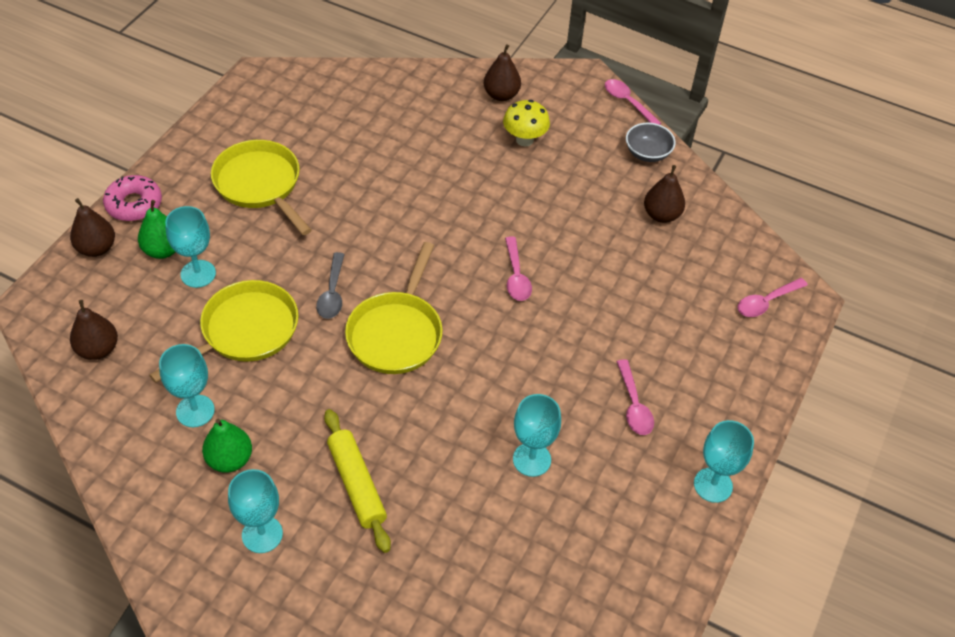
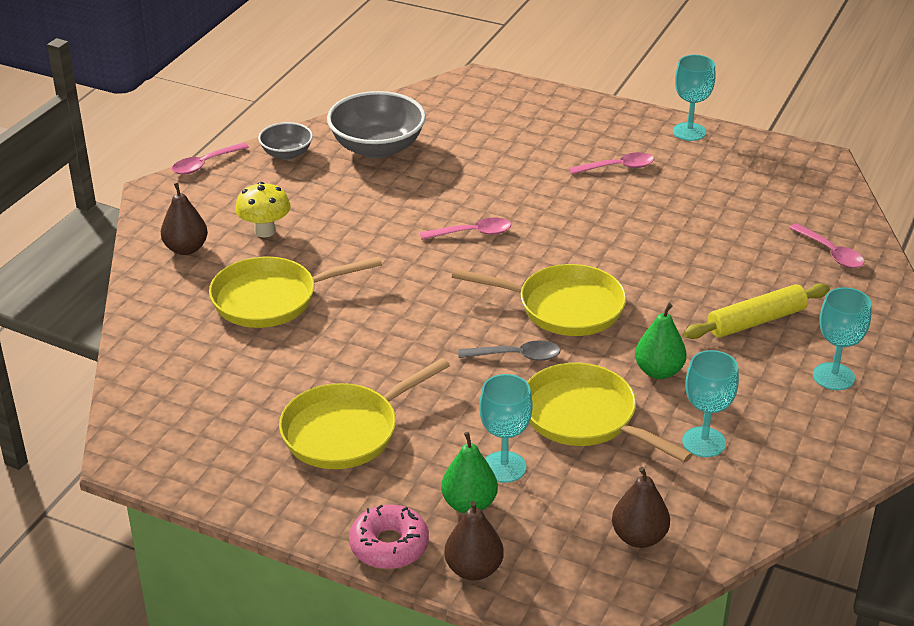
camera: 90 degrees left, 15 degrees down
green pear [202,419,252,473] -> green pear moved to [635,303,687,379]
turquoise goblet [513,394,561,477] -> none
brown pear [644,165,685,223] -> grey bowl [327,91,426,158]
pink spoon [737,278,808,317] -> pink spoon moved to [789,223,864,268]
none -> yellow pan [209,256,382,328]

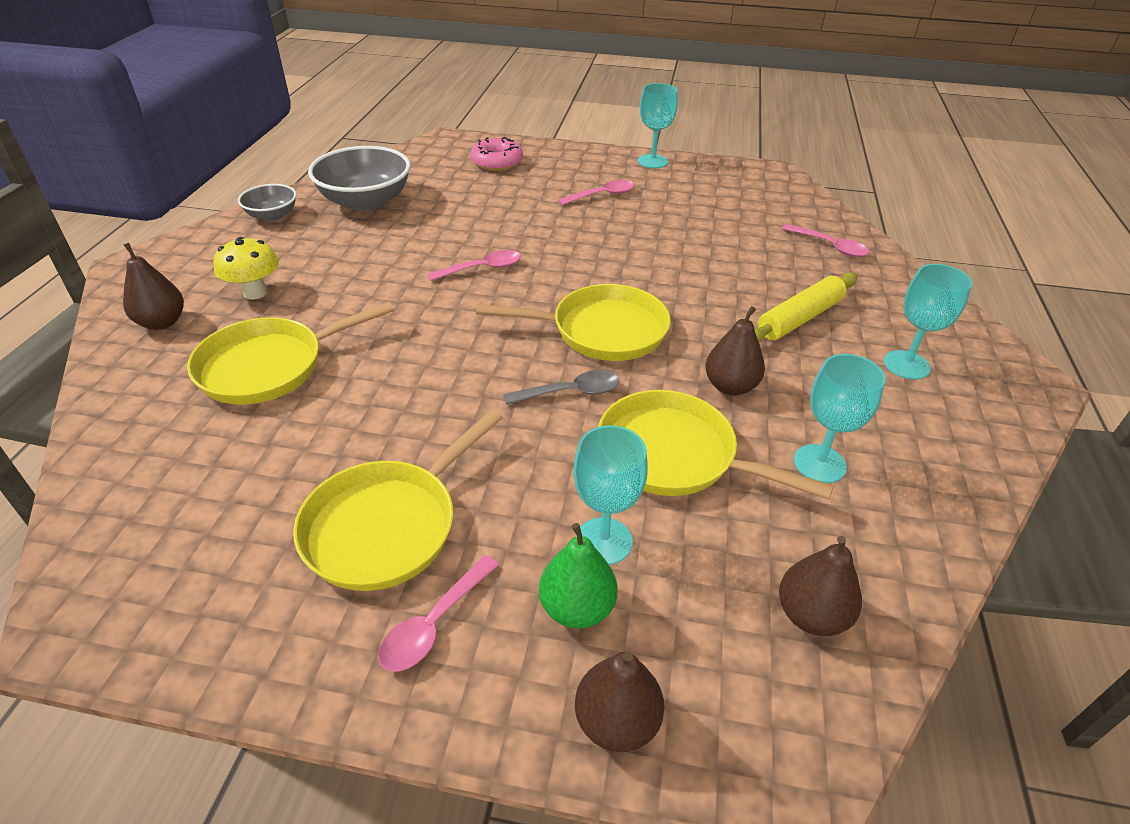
camera: 15 degrees left, 5 degrees up
pink spoon [172,142,249,174] -> pink spoon moved to [378,555,499,672]
pink donut [349,505,429,569] -> pink donut moved to [470,137,523,171]
green pear [635,303,687,379] -> brown pear [705,306,765,395]

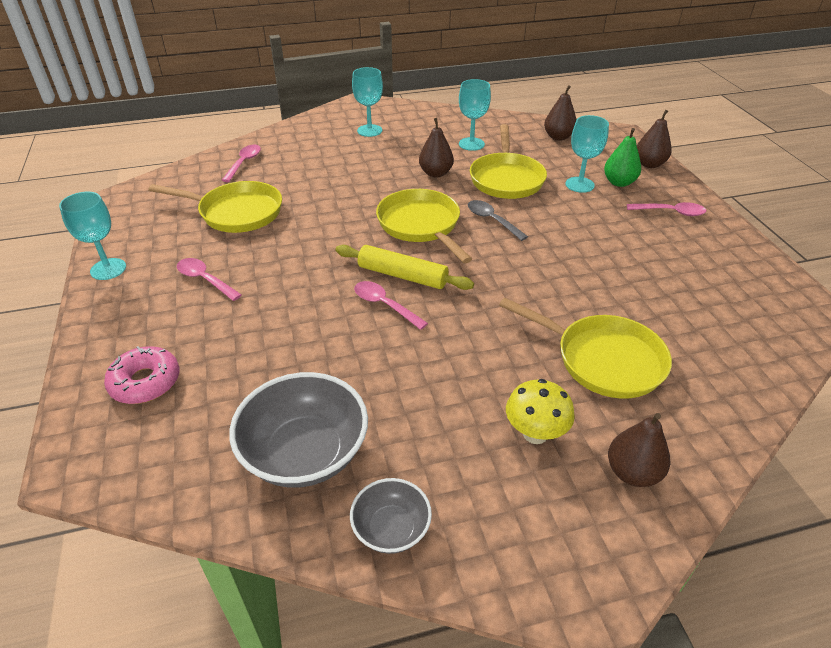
camera: 115 degrees left, 0 degrees up
yellow pan [293,409,503,591] -> yellow pan moved to [148,181,282,233]
yellow rolling pin [755,272,858,342] -> yellow rolling pin moved to [335,245,474,290]

